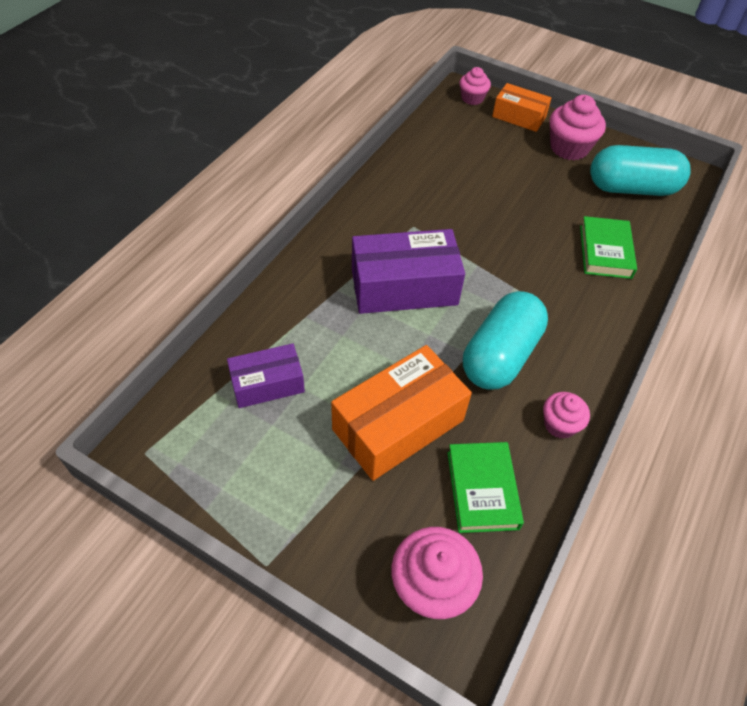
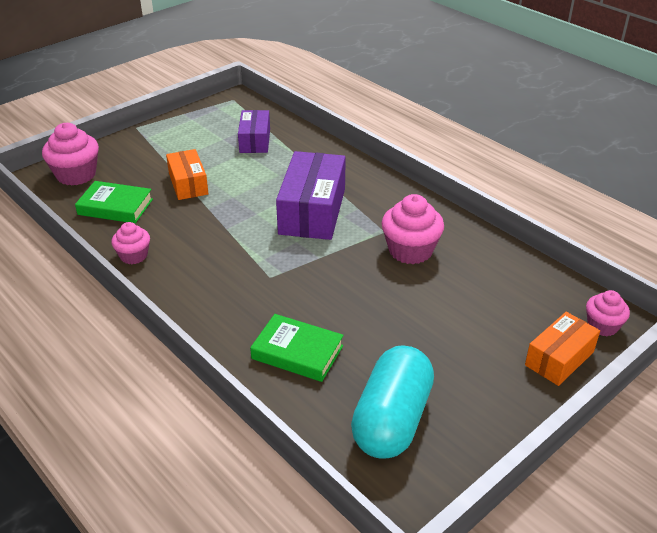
camera: 110 degrees right, 15 degrees down
orange box [331,345,472,481] -> orange box [166,149,209,200], size x0.60
turquoise capsule [463,291,548,389] -> none
pink cupcake [550,95,606,160] -> pink cupcake moved to [382,194,444,264]

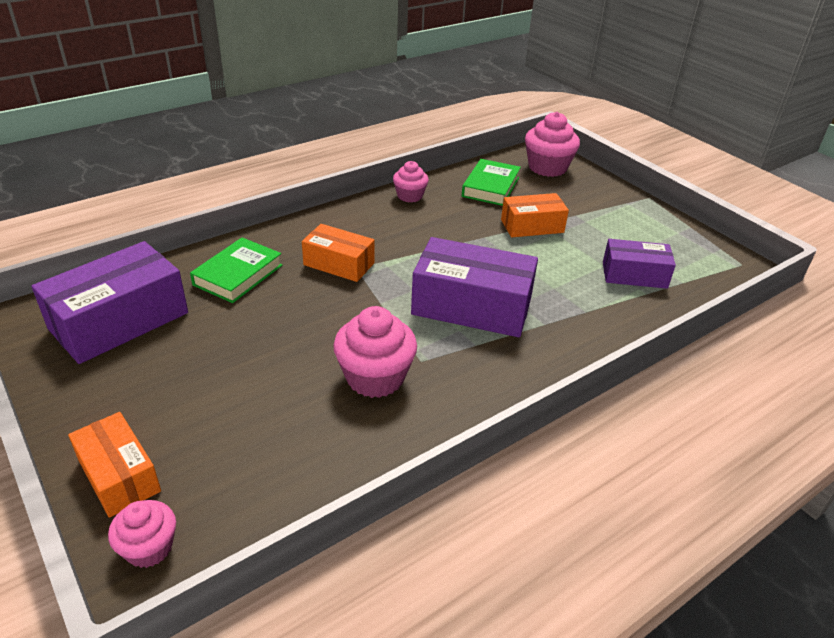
camera: 95 degrees right, 0 degrees up
turquoise capsule [351,345,434,459] -> purple box [32,241,188,364]
none -> orange box [302,224,375,282]

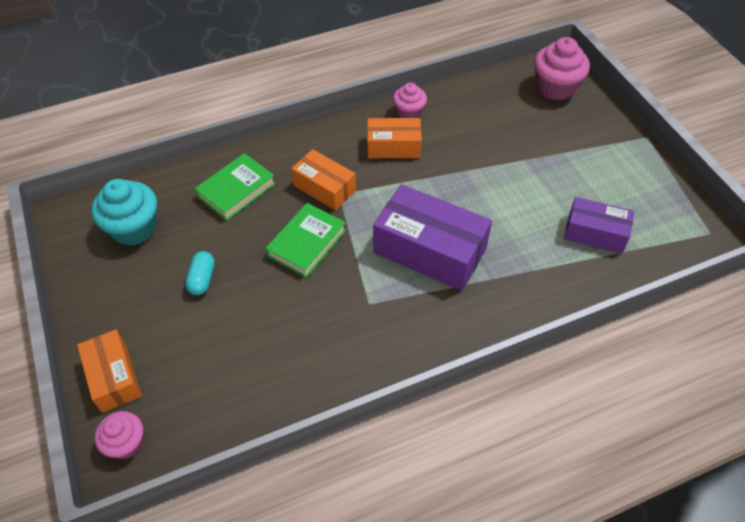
camera: 15 degrees right, 15 degrees up
purple box [32,241,188,364] -> turquoise cupcake [91,179,157,246]
pink cupcake [333,306,417,398] -> none
green book [462,159,521,206] -> green book moved to [266,203,346,278]
orange box [501,193,569,237] -> orange box moved to [367,118,422,158]
none -> turquoise capsule [185,251,215,295]

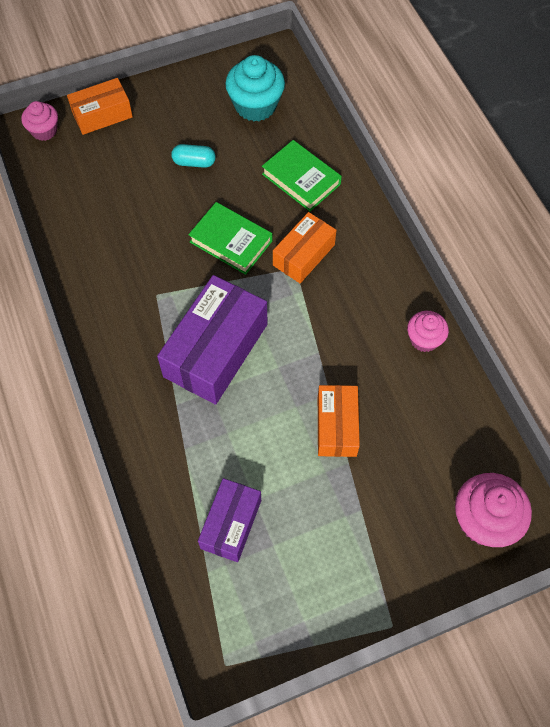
camera: 90 degrees right, 10 degrees up
orange box [367,118,422,158] -> orange box moved to [318,385,360,457]

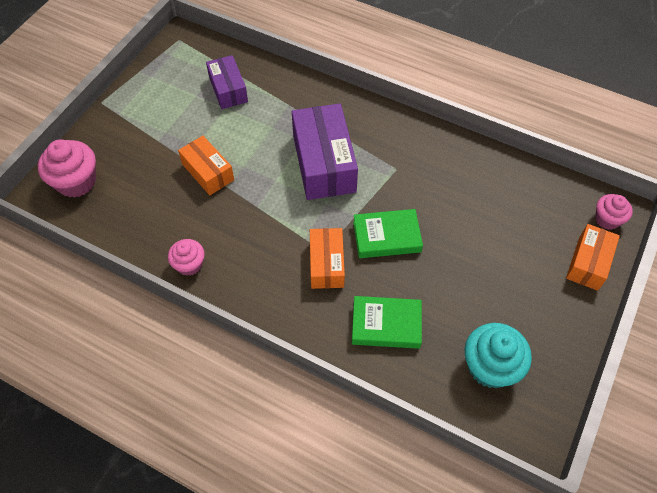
camera: 140 degrees right, 5 degrees down
turquoise capsule [171,144,216,168] -> none

